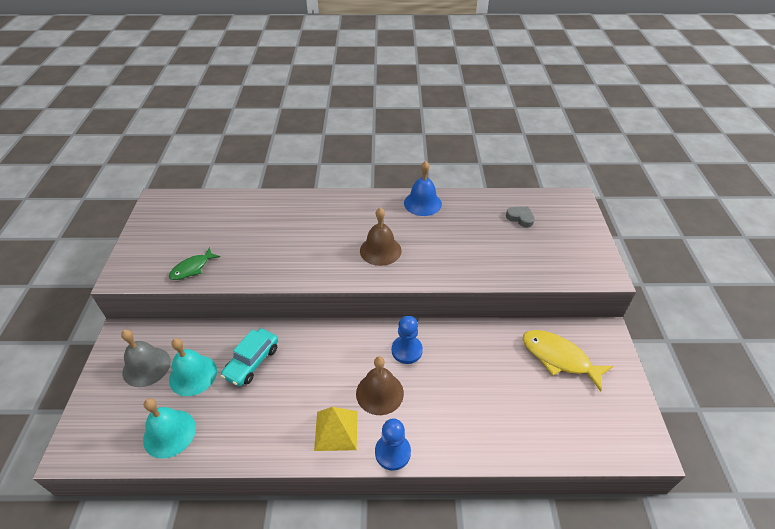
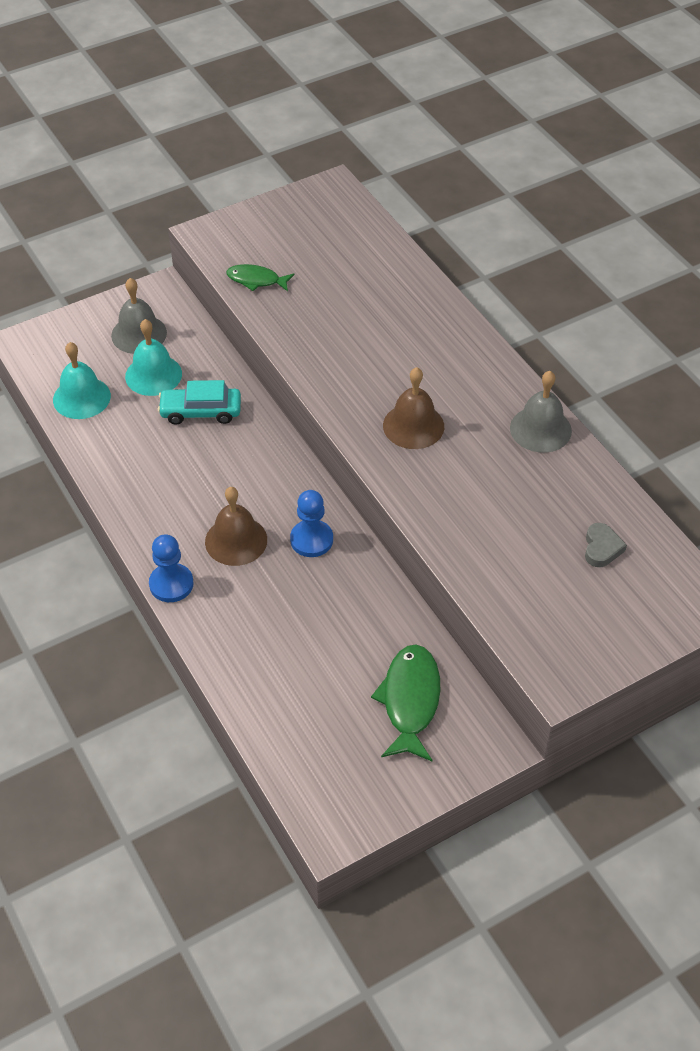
camera: 60 degrees right, 5 degrees up
yellow pyramid [314,407,357,451] -> none
blue bell [404,161,442,216] -> grey bell [510,371,572,453]
yellow fish [523,330,613,392] -> green fish [371,644,440,761]

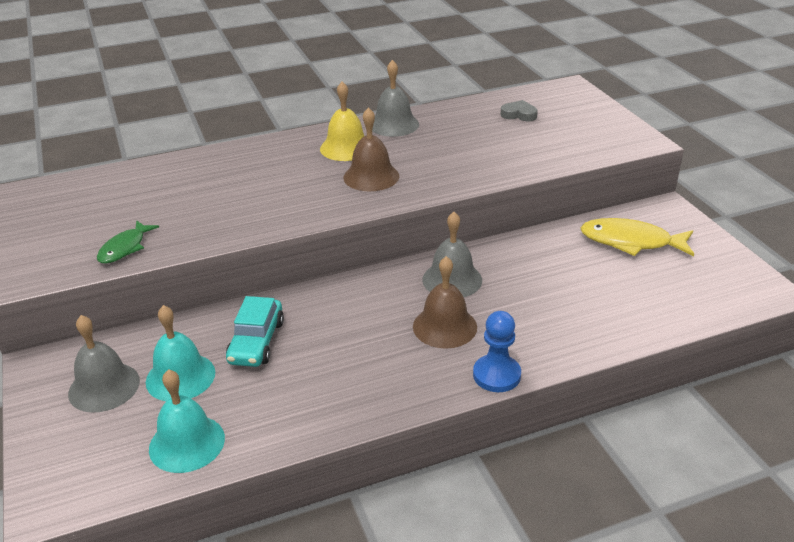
camera: 80 degrees left, 15 degrees down
blue pawn [290,490,333,557] -> grey bell [422,212,482,297]
green fish [371,644,440,761] -> yellow fish [580,218,694,256]
none -> yellow bell [320,82,364,161]

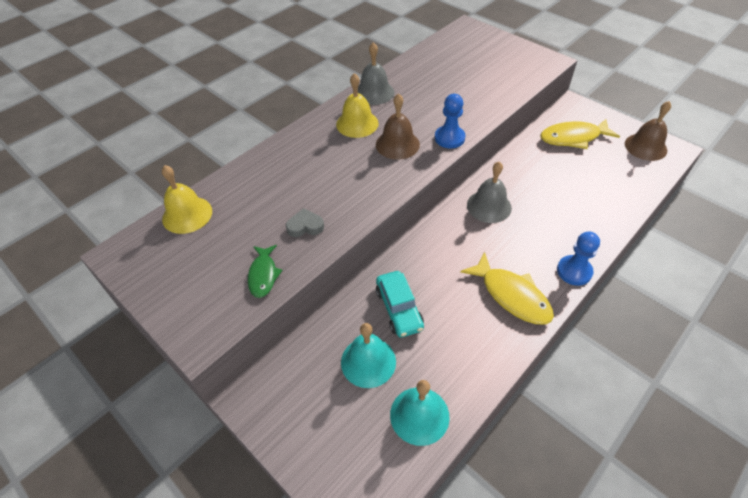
camera: 25 degrees left, 15 degrees up
grey bell [68,315,140,413] -> none
brown bell [413,256,477,349] -> brown bell moved to [625,101,671,161]
grey heart [500,100,538,121] -> grey heart moved to [286,208,324,237]
none -> yellow bell [162,165,212,234]
none -> blue pawn [435,94,465,148]
none -> yellow fish [460,252,554,325]

